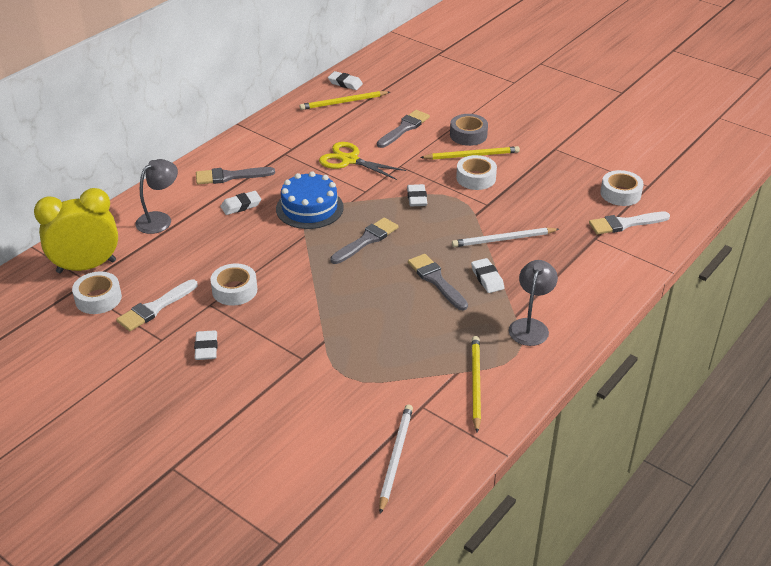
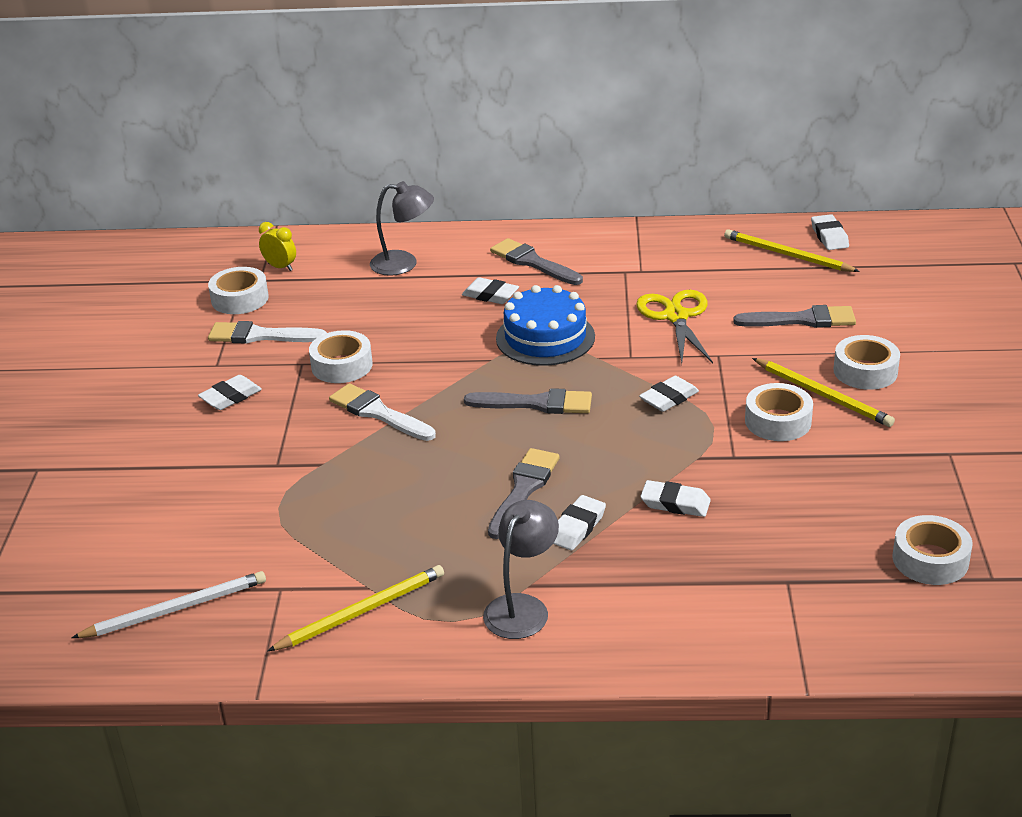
camera: 55 degrees right, 5 degrees down
yellow clock [34,188,118,273] -> yellow clock [259,222,296,271], size x0.43
grey tape [450,114,488,146] -> white tape [833,335,900,390]
white pencil [452,228,559,247] -> white eraser [640,480,711,517]
grey lamp [509,260,558,346] -> grey lamp turned 45 degrees counterclockwise [483,500,559,639]
white brush [589,212,670,235] -> white brush moved to [329,383,436,441]

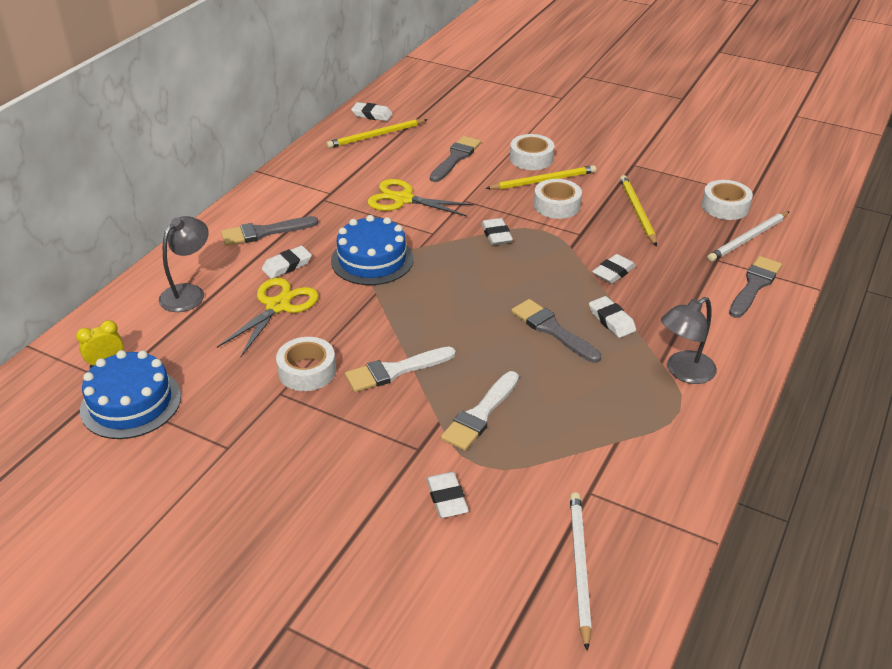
camera: 65 degrees left, 5 degrees up
white eraser [198,375,262,410] -> white eraser moved to [426,472,469,518]
white tape [208,267,269,314] -> blue cake [80,350,181,439]
white brush [208,321,327,344] -> white brush moved to [441,371,519,451]
yellow pencil [268,565,444,651] -> yellow pencil moved to [620,175,657,246]
grey brush [464,388,592,414] -> grey brush moved to [729,256,782,318]
grey lamp [483,500,559,639] -> grey lamp turned 90 degrees counterclockwise [661,297,717,384]
none -> yellow scissors [217,278,319,358]
none -> white pencil [707,211,790,262]

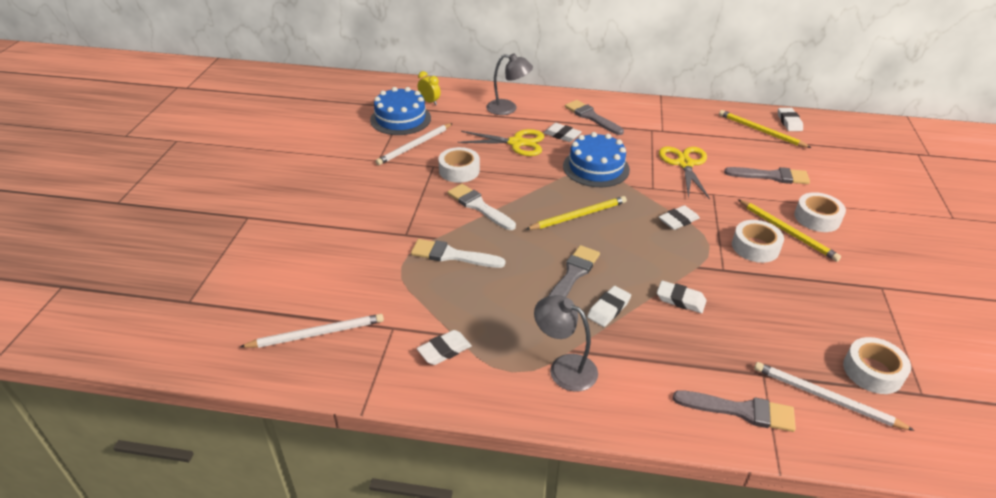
camera: 70 degrees right, 0 degrees up
white eraser [426,472,469,518] -> white eraser moved to [417,330,472,365]
yellow pencil [620,175,657,246] -> yellow pencil moved to [525,196,627,230]
none -> white pencil [375,123,453,165]

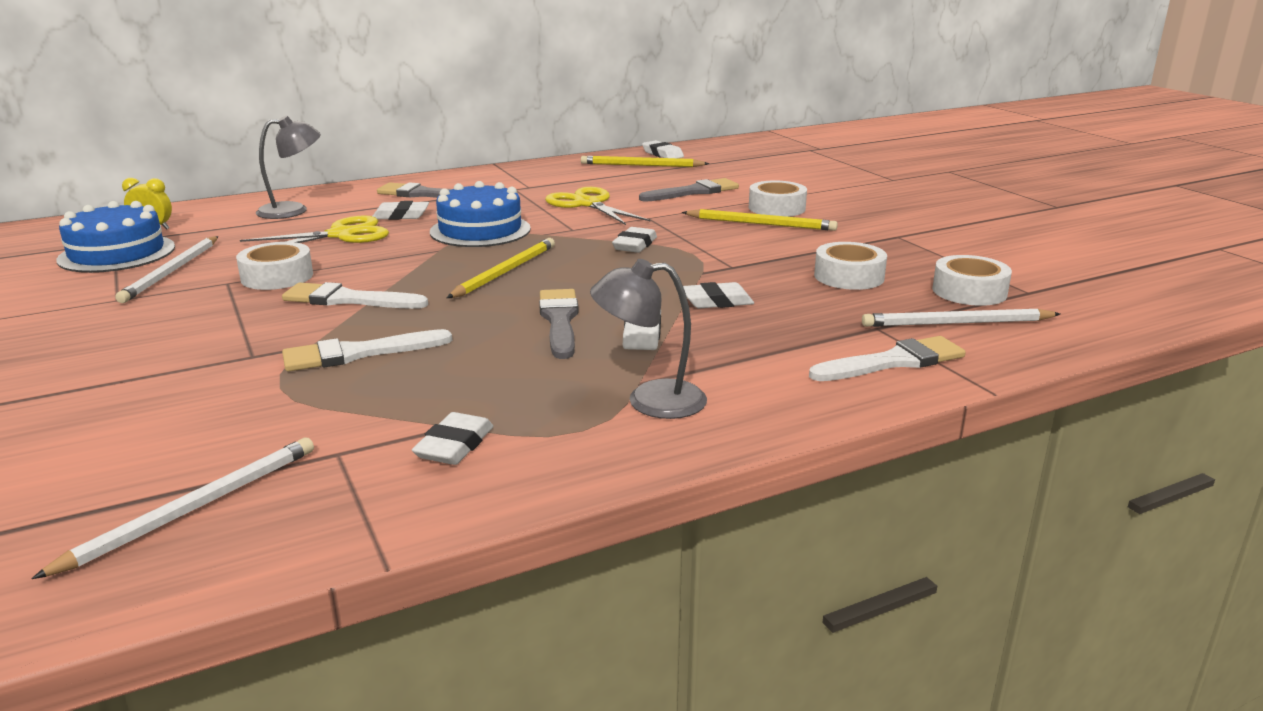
camera: 35 degrees left, 15 degrees down
grey brush [673,390,796,432] -> white brush [809,336,966,381]
white tape [732,220,784,263] -> white tape moved to [814,242,887,290]

